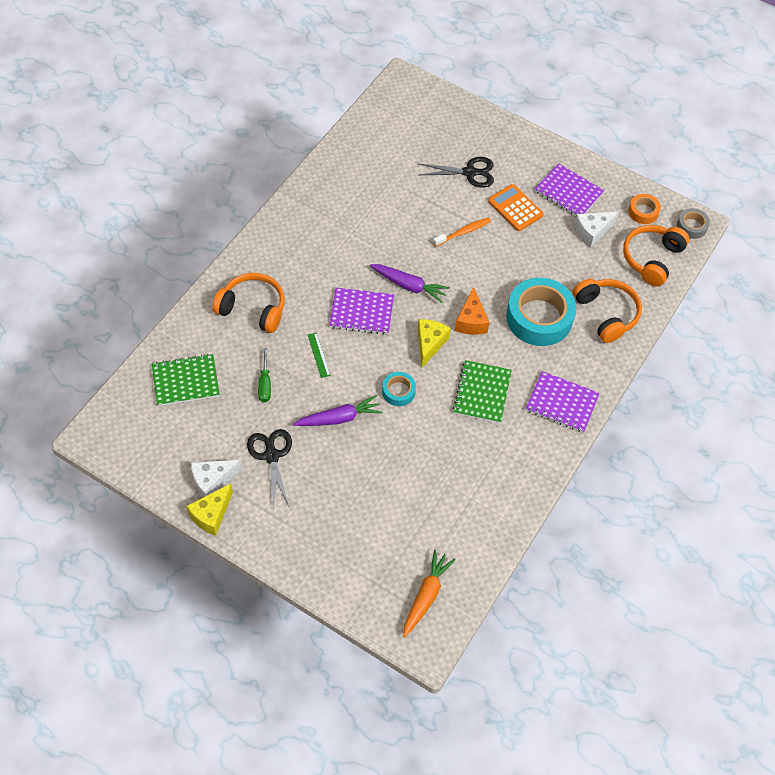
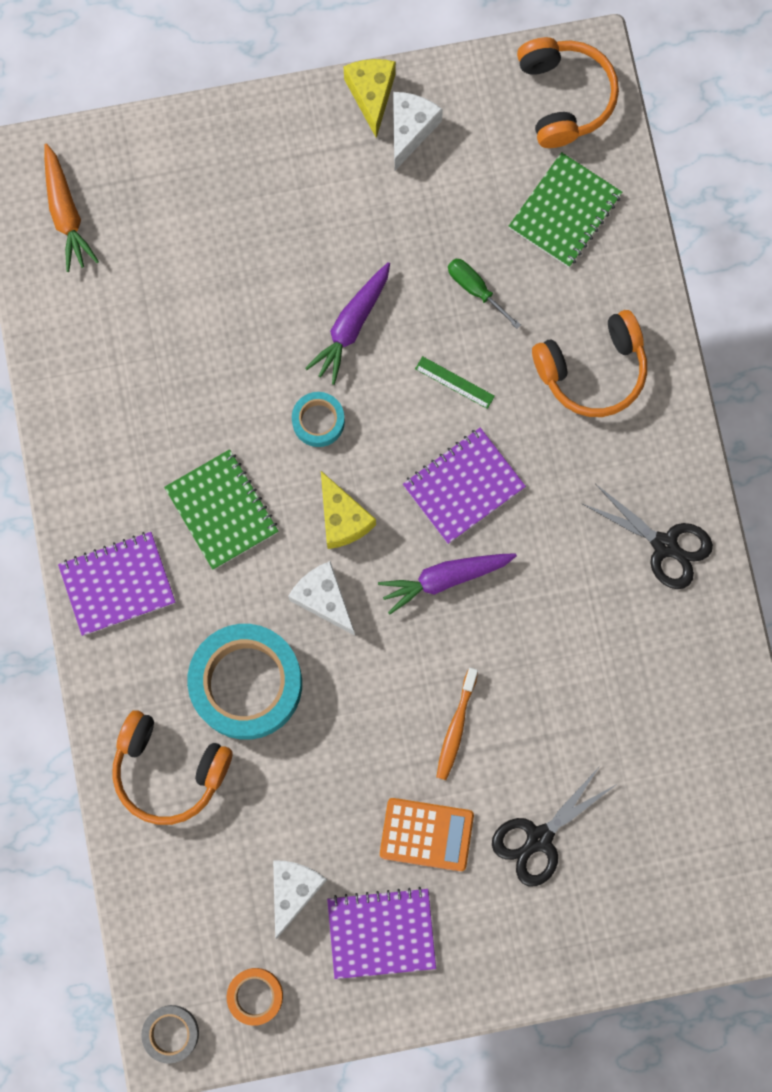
camera: 140 degrees right, 20 degrees up
black scissors [247,429,292,510] -> black scissors moved to [581,485,713,589]
orange cheese [455,287,490,335] -> white cheese [288,561,355,636]
orange headphones [623,225,689,287] -> orange headphones moved to [517,37,619,148]

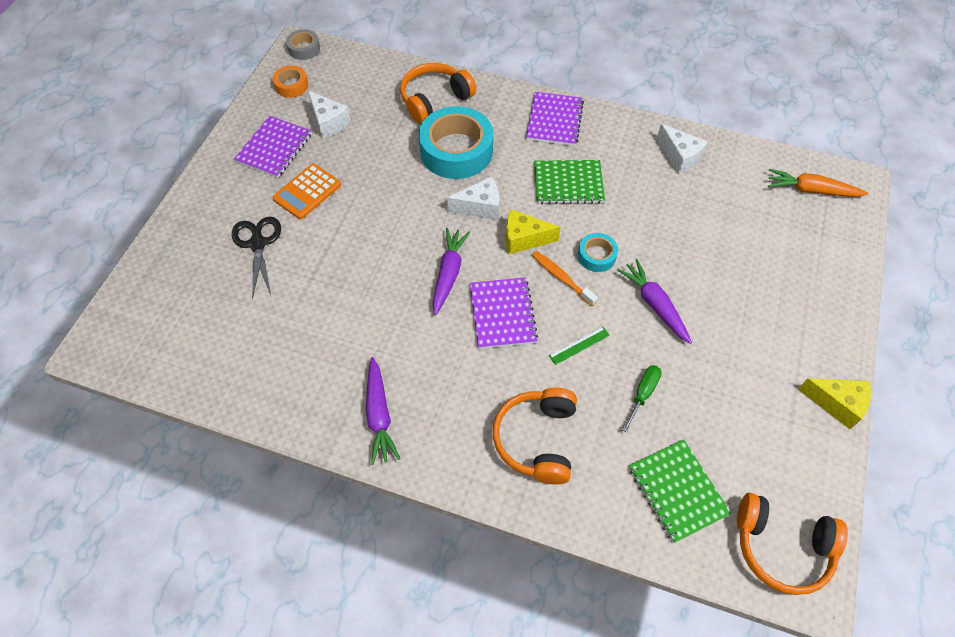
camera: 120 degrees right, 20 degrees down
white cheese [393,92,443,170] -> white cheese moved to [657,124,708,174]
orange toothbrush [436,668,478,780] -> orange toothbrush moved to [532,251,598,306]
green screwdriver [448,258,521,329] -> green screwdriver turned 45 degrees counterclockwise [622,365,662,432]
black scissors [581,485,713,589] -> purple carrot [366,357,400,465]

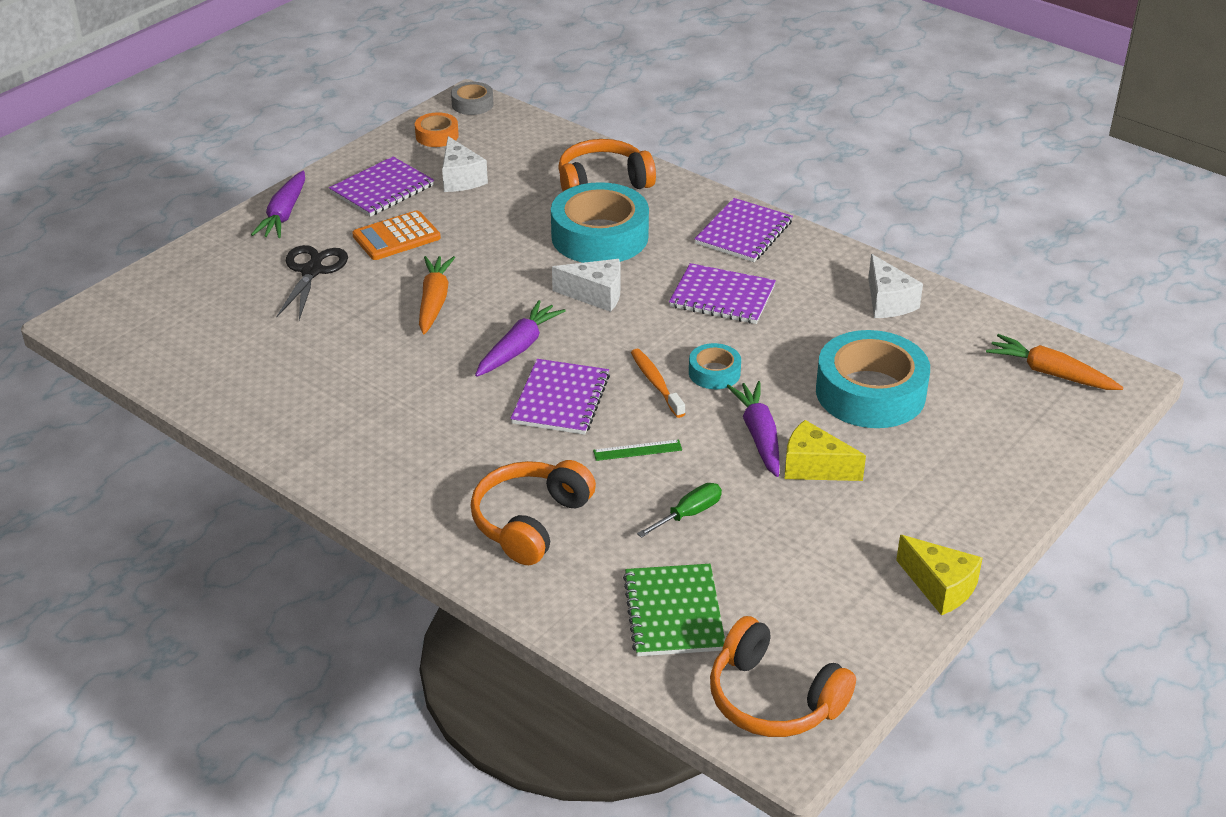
camera: 20 degrees right, 20 degrees down
purple carrot [366,357,400,465] -> purple carrot moved to [251,170,305,238]
yellow cheese [506,209,561,254] -> yellow cheese moved to [785,420,866,481]
green notebook [534,160,605,204] -> purple notebook [669,263,776,324]
none -> orange carrot [419,256,455,335]
none -> turquoise tape [816,330,930,428]

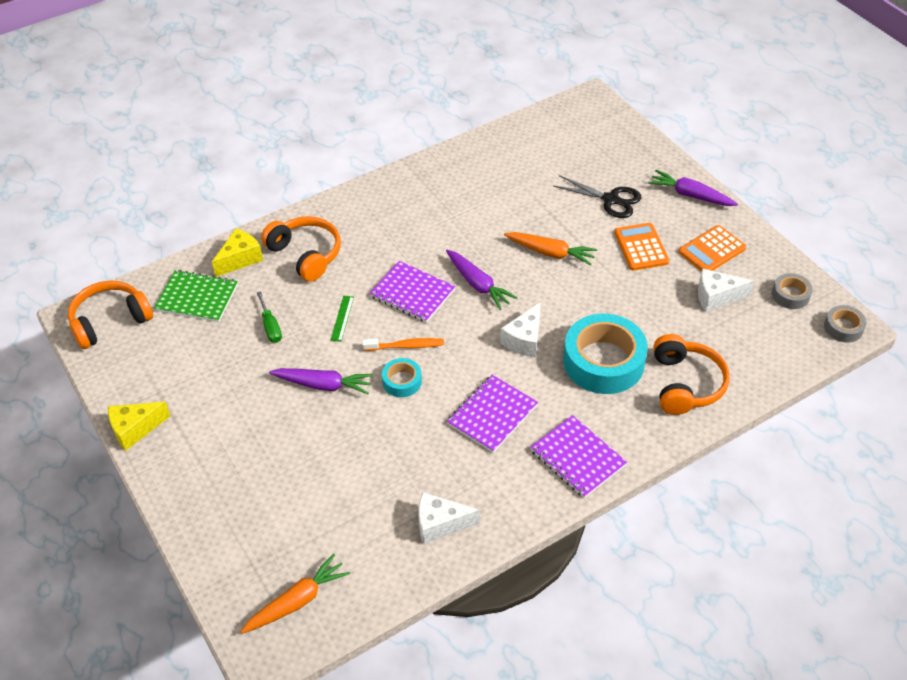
camera: 110 degrees right, 10 degrees up
purple notebook [329,157,434,217] -> orange calculator [679,225,746,271]
orange tape [415,112,459,147] -> grey tape [772,273,813,309]
yellow cheese [785,420,866,481] -> yellow cheese moved to [212,228,263,277]
turquoise tape [816,330,930,428] -> none

